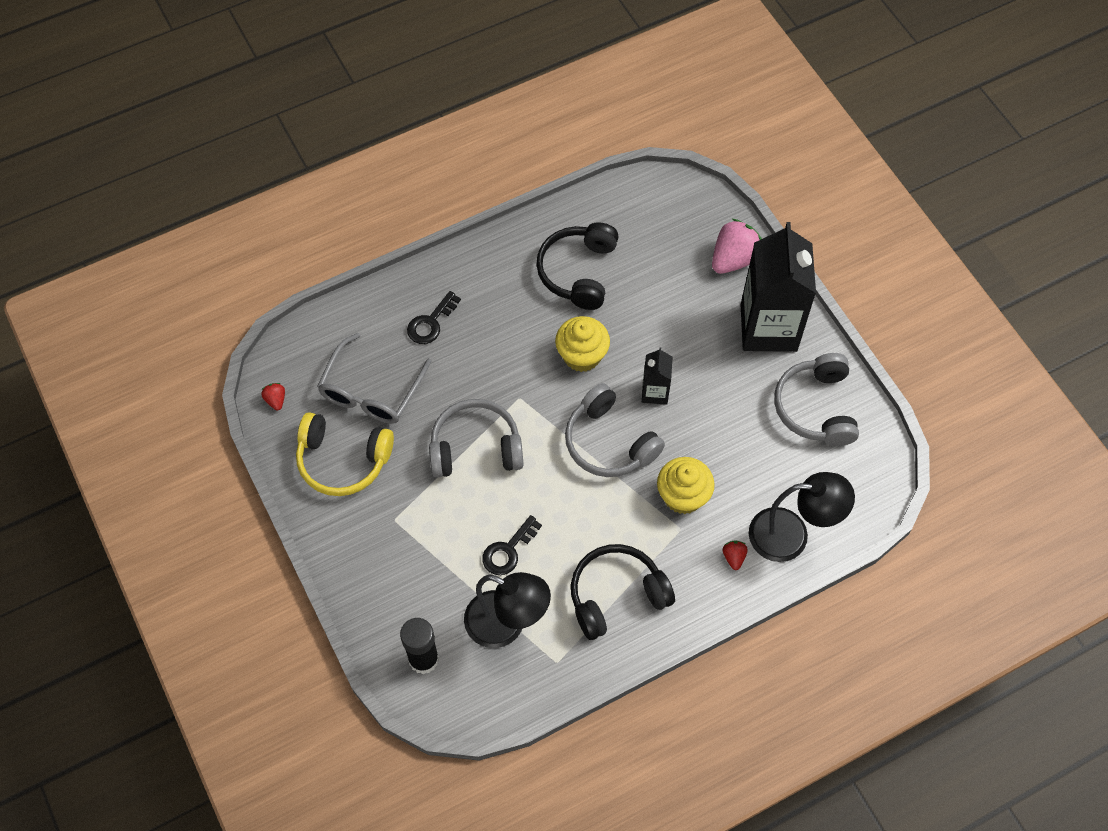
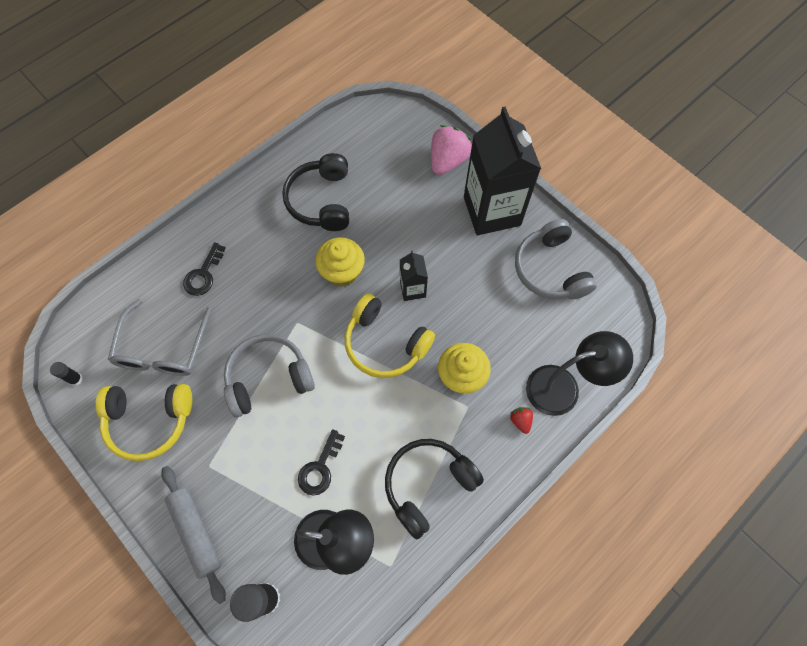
camera: 15 degrees left, 5 degrees up
red strawberry [261,383,285,410] -> black glue stick [50,362,83,386]
grey headphones [565,383,665,477] -> yellow headphones [344,293,435,378]
none -> grey rolling pin [161,466,226,604]

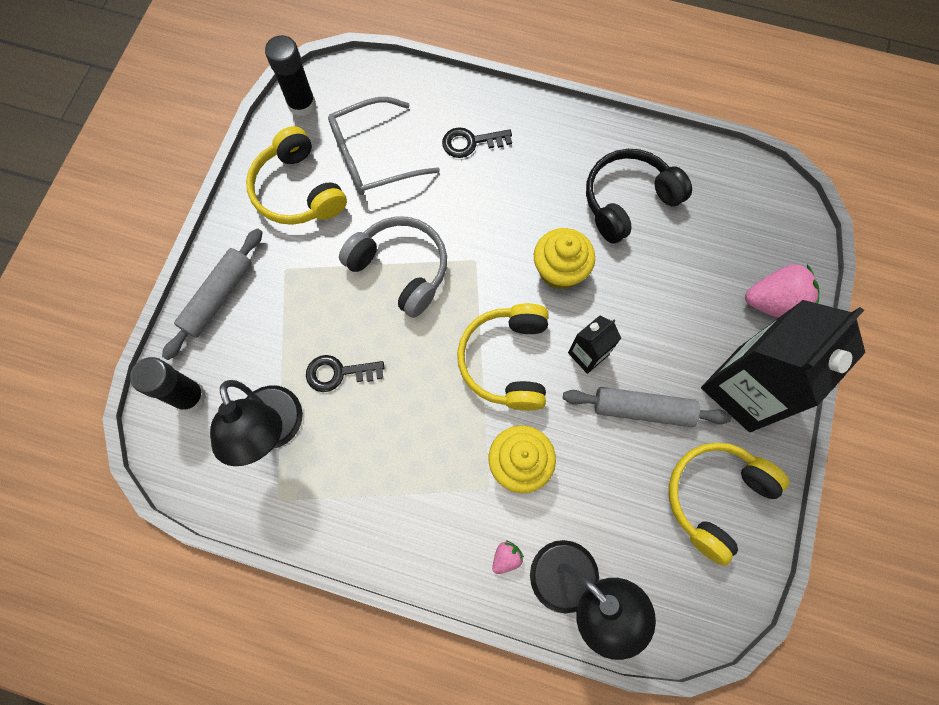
camera: 60 degrees right, 5 degrees up
black glue stick [50,362,83,386] -> black glue stick [265,35,316,116], size x1.95
black headphones [385,439,484,540] -> none
red strawberry [510,407,533,434] -> pink strawberry [492,541,524,574]
grey headphones [515,219,597,299] -> yellow headphones [669,443,789,566]
none -> grey rolling pin [563,387,732,427]

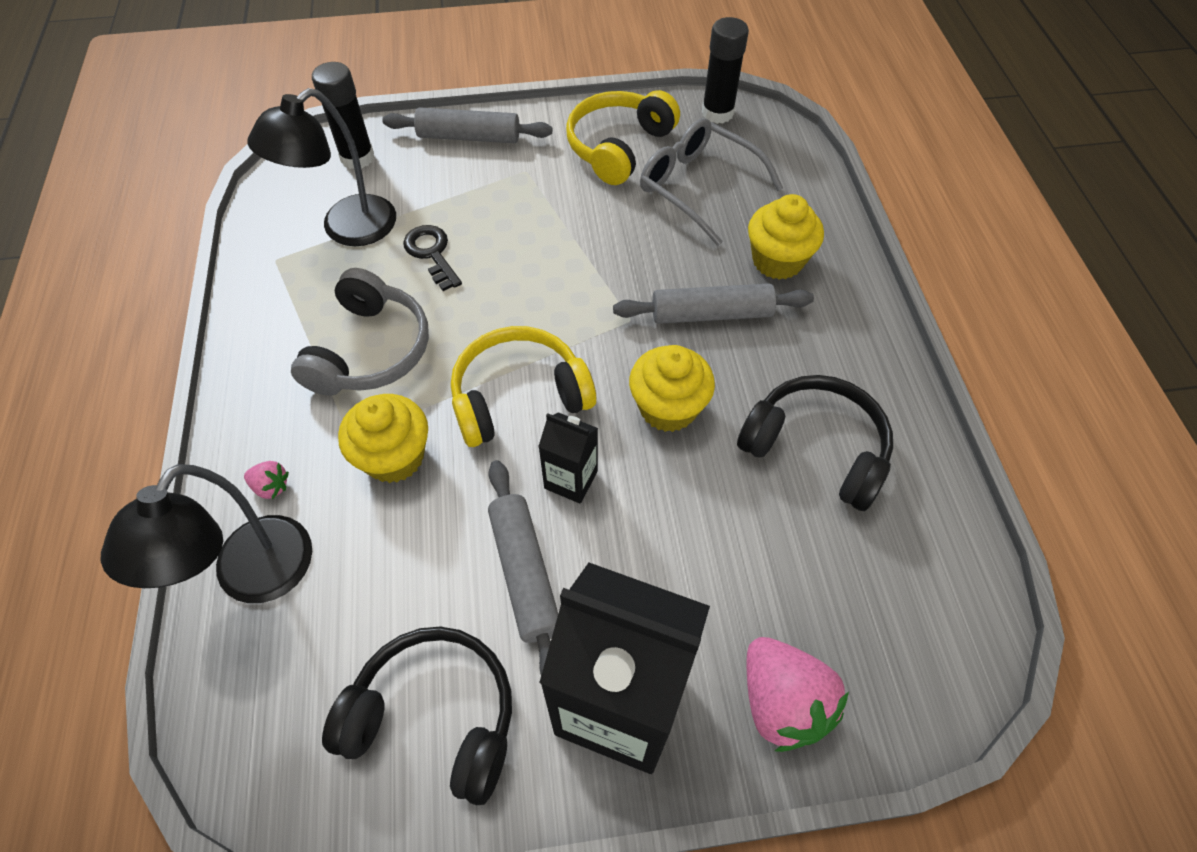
camera: 65 degrees right, 15 degrees down
grey headphones [339,216,447,318] -> grey headphones moved to [291,268,429,396]
black key [442,127,512,158] -> yellow cupcake [748,194,824,280]
yellow headphones [669,443,789,566] -> black headphones [322,626,512,805]
none -> grey rolling pin [613,283,814,324]

